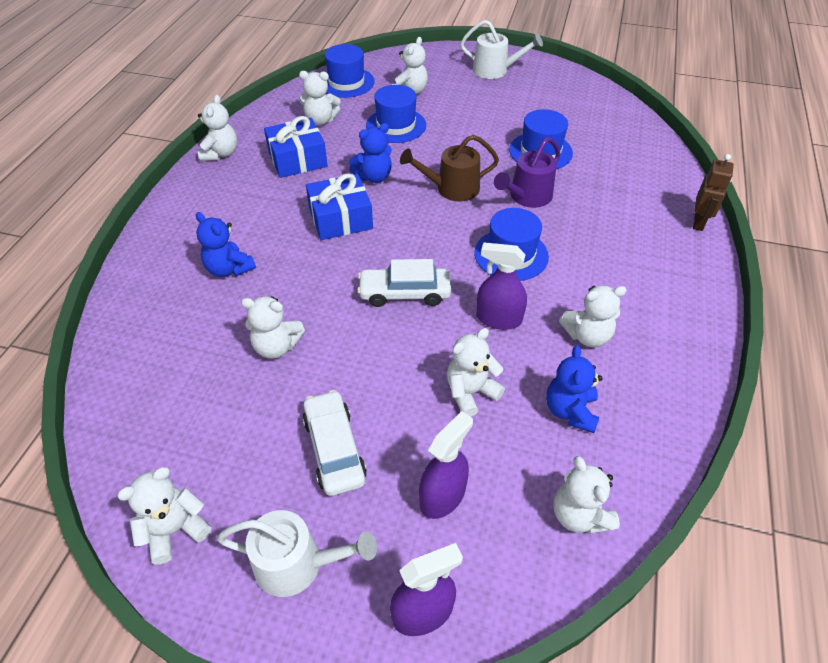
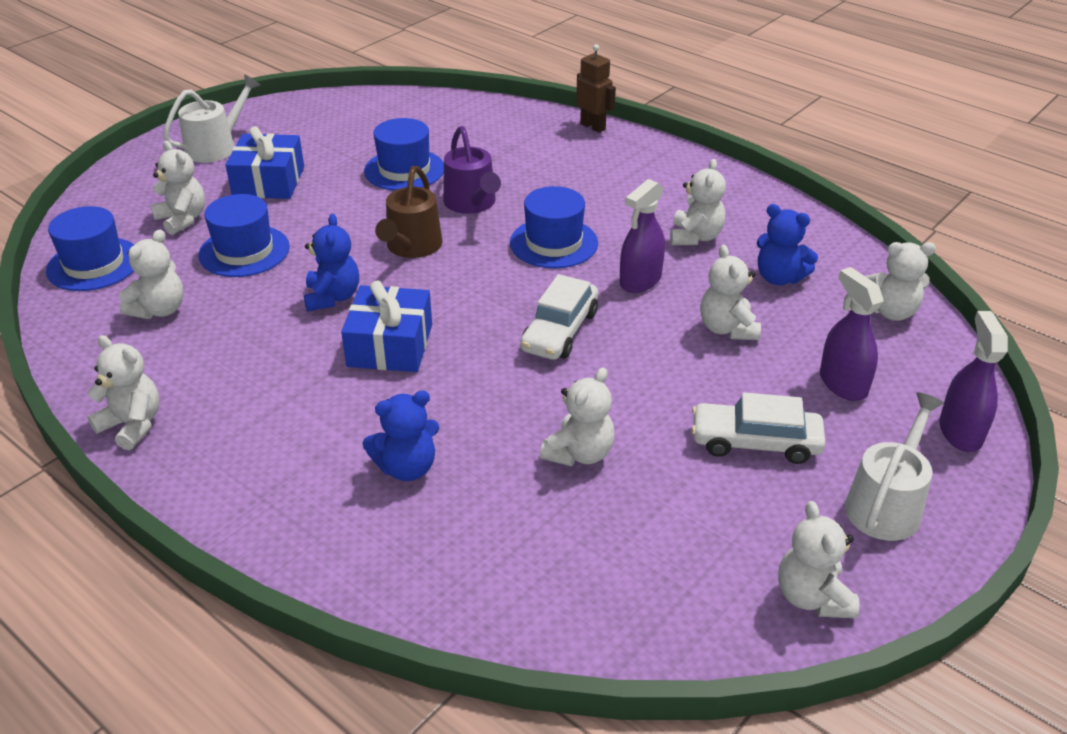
camera: 65 degrees left, 10 degrees down
blue gift [264,116,328,178] -> blue gift moved to [225,126,304,199]

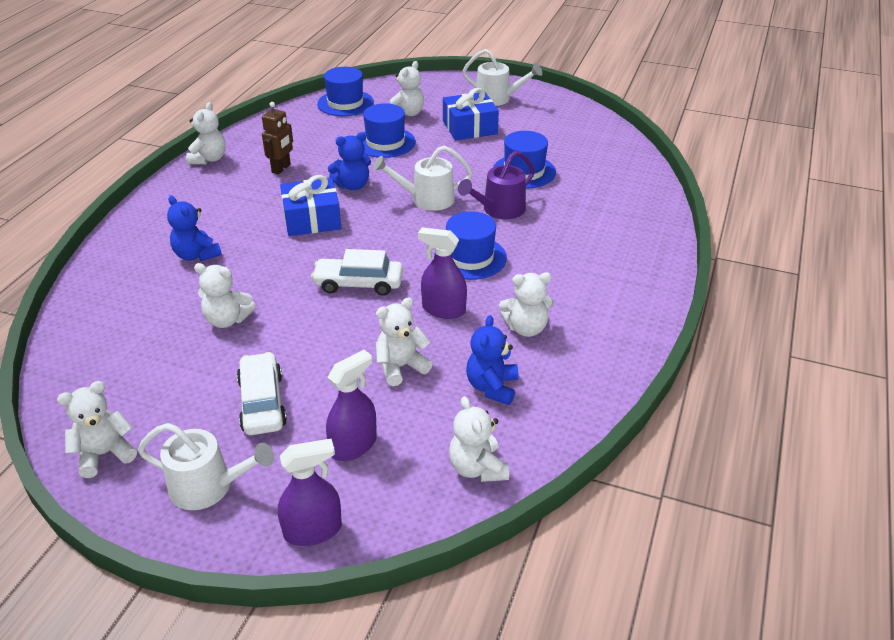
camera: 70 degrees right, 0 degrees up
white teddy bear [119,230,183,319] -> none
brown watering can [375,166,442,258] -> white watering can [373,145,473,211]
brown robot [576,44,616,133] -> brown robot moved to [262,102,293,174]

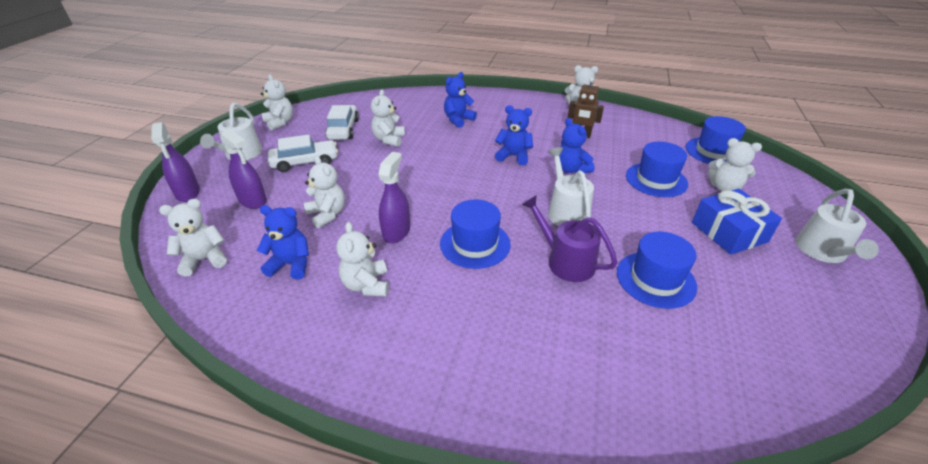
camera: 85 degrees right, 0 degrees up
blue gift [280,175,341,236] -> blue teddy bear [495,105,533,165]
white car [311,249,403,296] -> white car moved to [325,105,359,140]

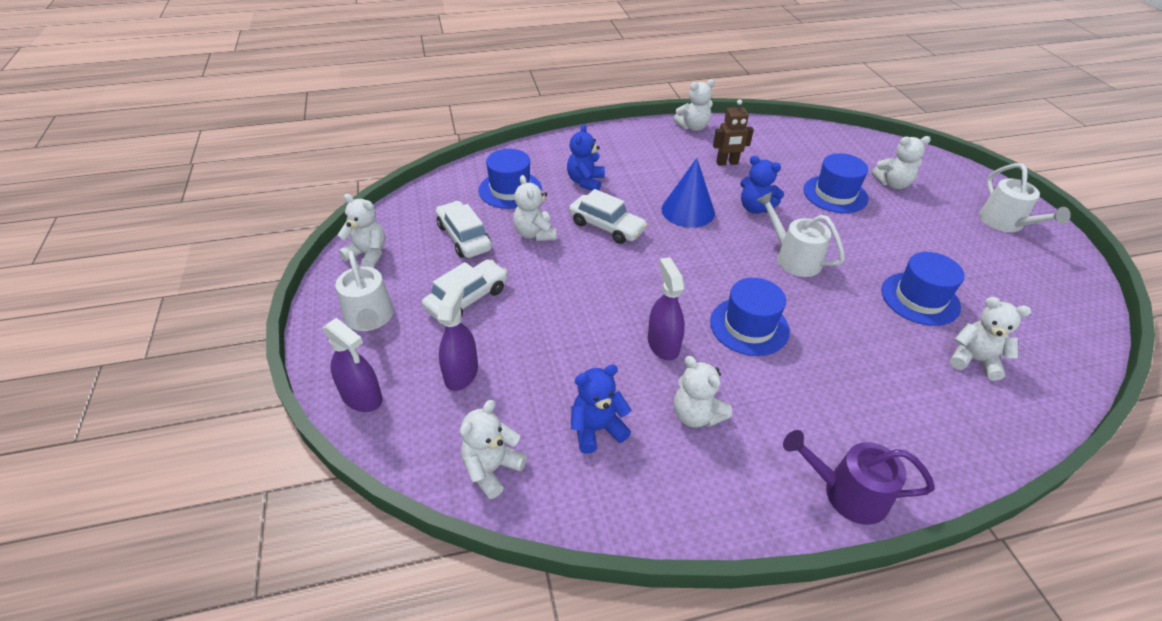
camera: 30 degrees left, 5 degrees up
purple spray bottle [220,129,267,209] -> purple spray bottle turned 90 degrees counterclockwise [437,284,478,391]
white teddy bear [304,156,345,228] -> white teddy bear moved to [950,297,1031,381]
blue teddy bear [495,105,533,165] -> blue cone [662,158,715,228]
purple watering can [522,195,617,282] -> purple watering can moved to [783,430,935,525]
blue hat [686,116,746,164] -> blue hat moved to [478,149,542,209]
blue gift [692,189,782,255] -> none
none -> white car [569,189,648,244]

